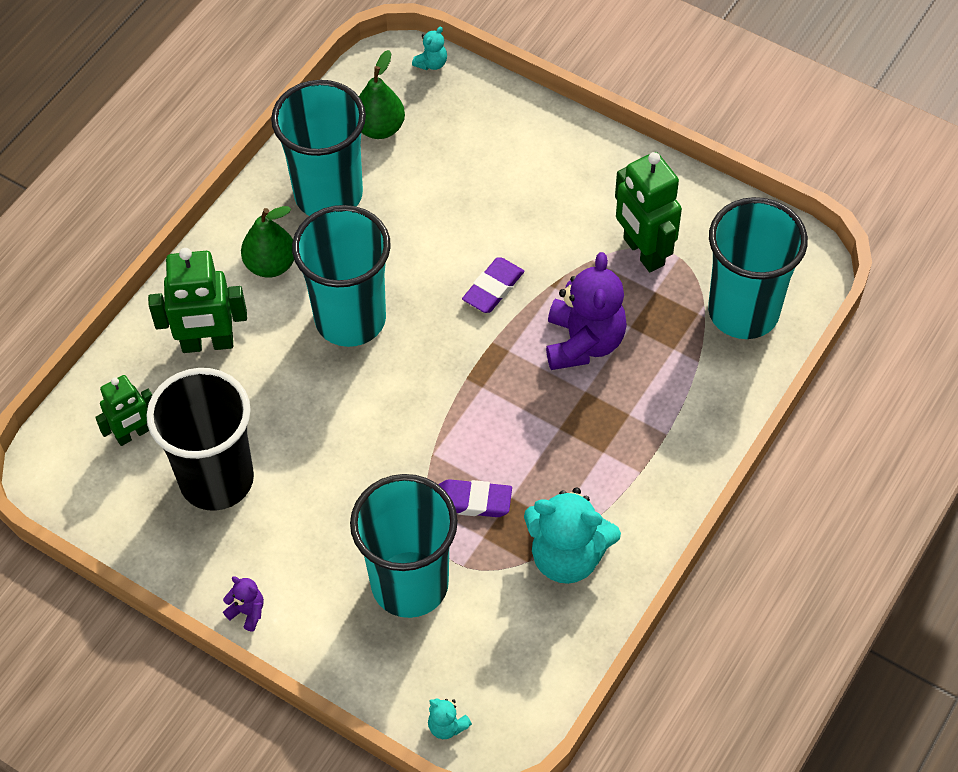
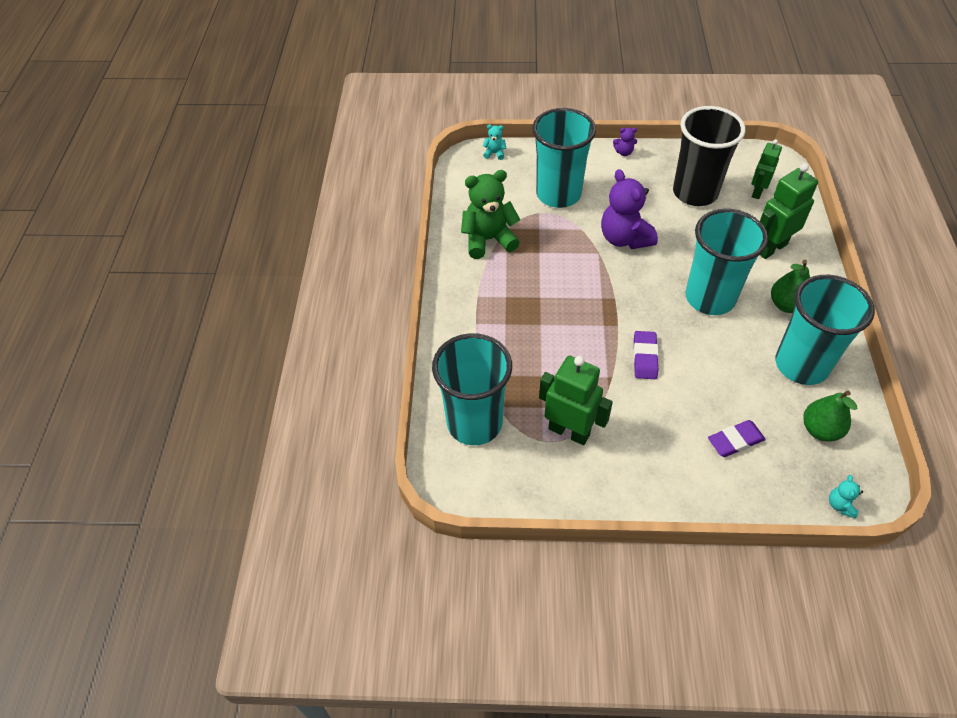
camera: 150 degrees right, 5 degrees down
purple eraser [439,479,512,517] -> purple eraser moved to [708,420,766,457]
turquoise teddy bear [524,487,621,584] -> green teddy bear [461,170,520,259]
purple teddy bear [546,252,627,370] -> purple teddy bear moved to [601,169,658,249]

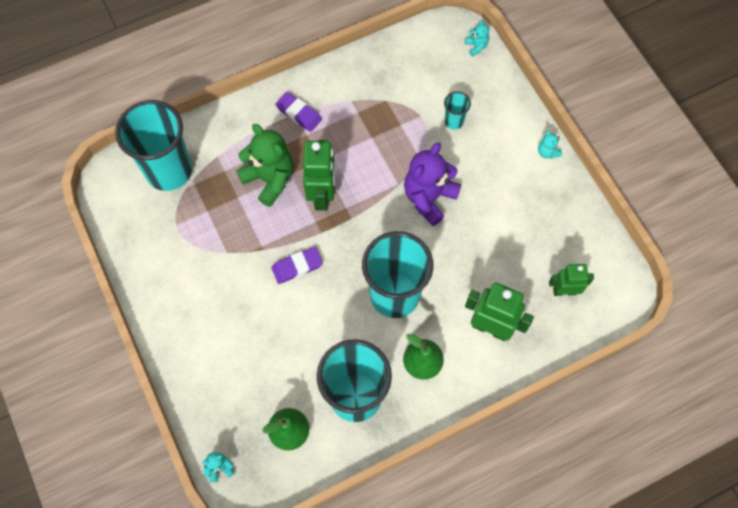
camera: 60 degrees right, 15 degrees up
green teddy bear [461,170,520,259] -> green teddy bear moved to [236,124,293,207]
turquoise cup [532,108,596,208] -> turquoise cup [444,91,471,130], size x0.43
green robot [539,356,613,445] -> green robot moved to [303,140,335,210]
purple teddy bear [613,128,637,156] -> turquoise teddy bear [538,131,562,159]
black cup [673,106,745,206] -> none
purple eraser [708,420,766,457] -> purple eraser moved to [275,92,322,132]

